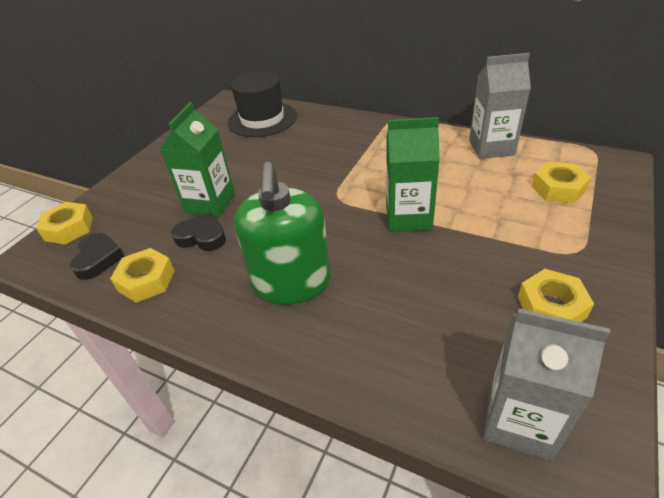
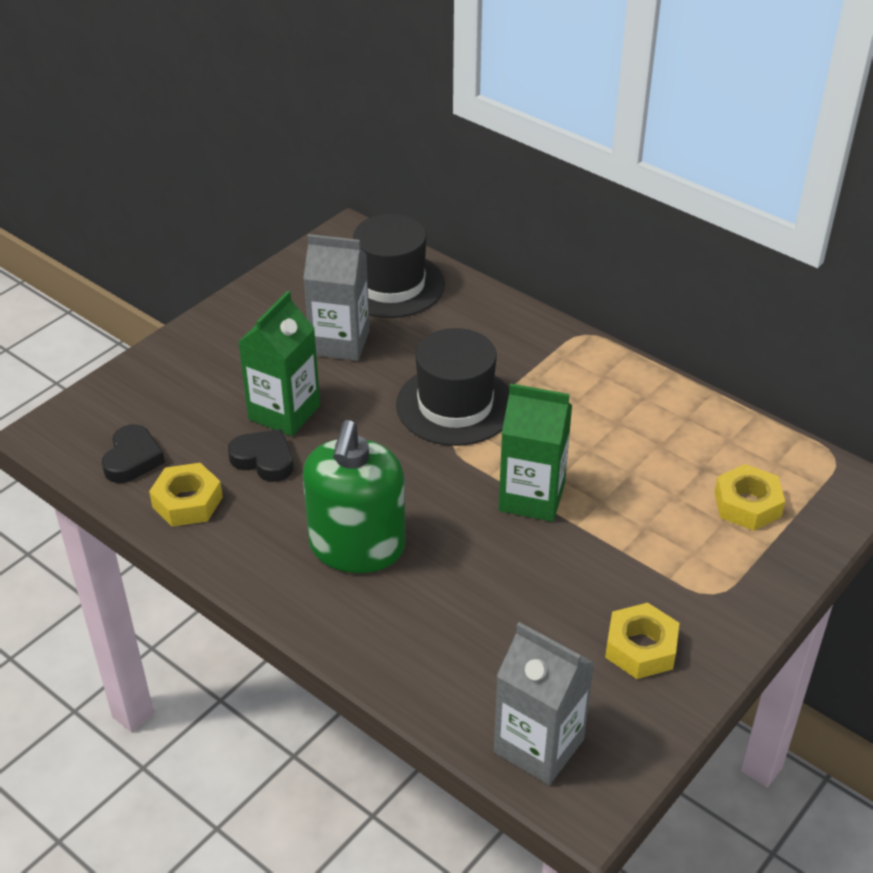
camera: 10 degrees right, 0 degrees up
yellow nut [36,202,93,245] -> none
grey carton [469,53,531,159] -> grey carton moved to [303,234,370,361]
none -> black hat [396,328,509,446]

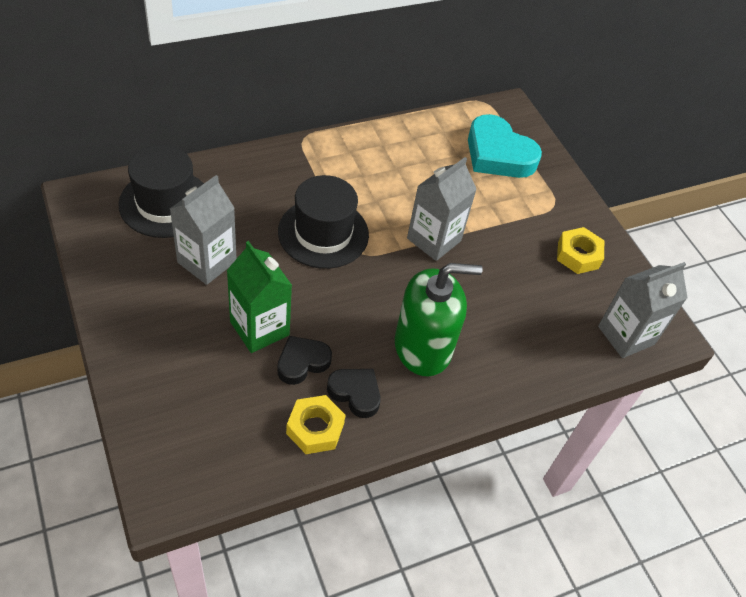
camera: 70 degrees left, 10 degrees up
black heart [102,424,165,483] -> black heart moved to [327,369,381,418]
green soap dispenser [303,420,406,573] -> green soap dispenser turned 45 degrees counterclockwise [395,263,483,376]
green carton [499,383,572,522] -> grey carton [407,157,477,261]
yellow nut [715,464,785,531] -> turquoise heart [468,114,542,178]

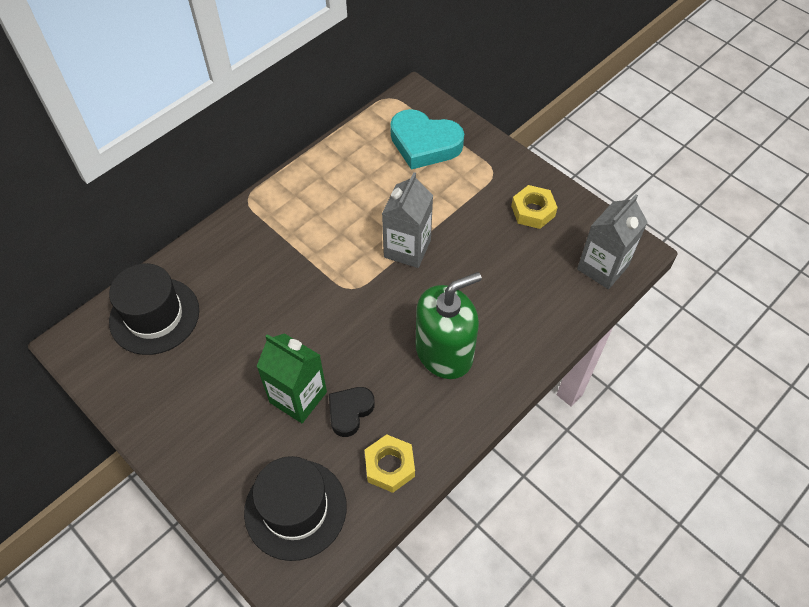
camera: 15 degrees left, 5 degrees up
grey carton [170,175,236,285] -> none
black hat [278,175,369,269] -> black hat moved to [244,456,347,561]
black heart [327,369,381,418] -> none

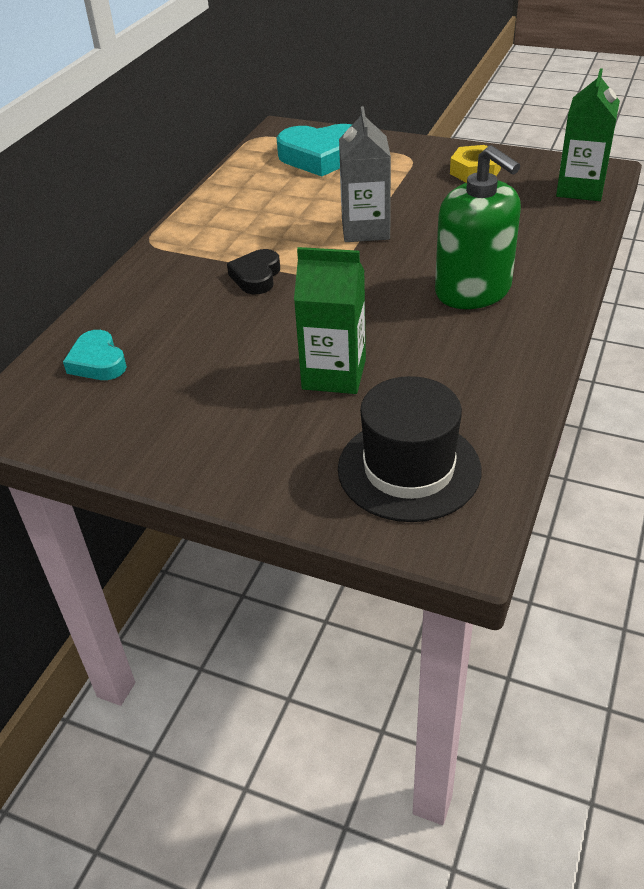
camera: 20 degrees left, 15 degrees down
black hat [109,263,199,355] -> turquoise heart [63,330,127,380]
black heart [329,387,375,437] -> black heart moved to [227,249,280,294]
yellow nut [365,434,415,493] -> none
green soap dispenser [416,272,482,379] -> green soap dispenser turned 105 degrees clockwise [435,145,521,309]
grey carton [577,194,648,289] -> green carton [556,68,620,201]

